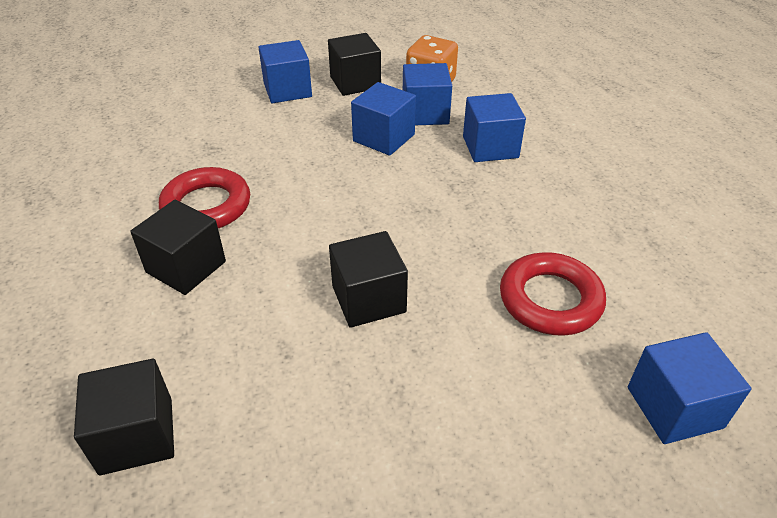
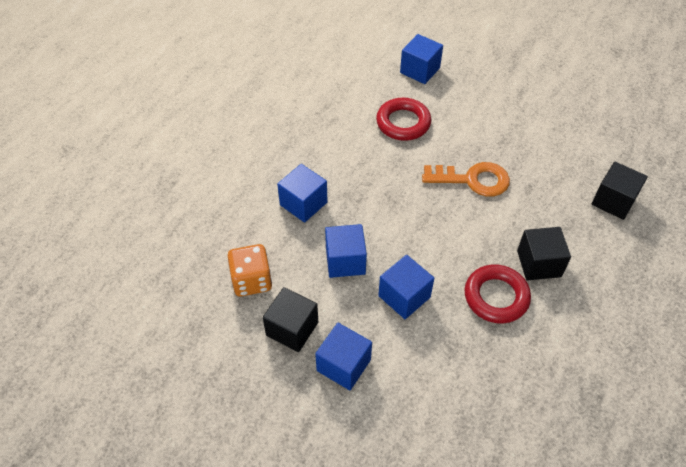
camera: 130 degrees left, 10 degrees up
black cube [329,231,408,328] -> orange key [422,162,510,197]
blue cube [403,63,452,125] -> blue cube moved to [378,255,434,319]

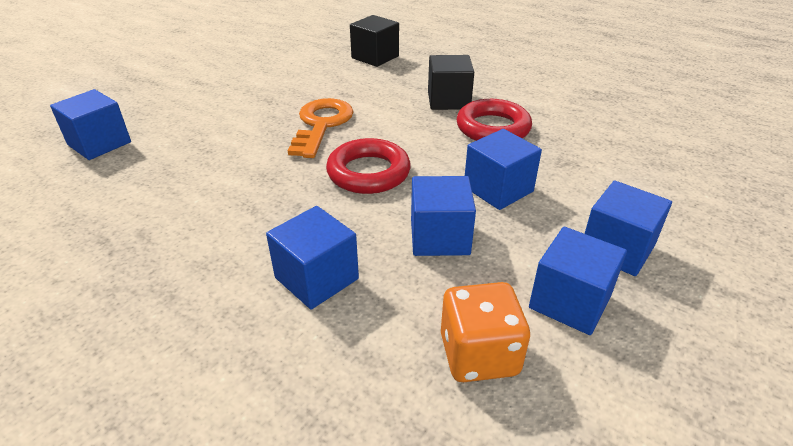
camera: 85 degrees left, 15 degrees down
black cube [263,287,318,352] -> blue cube [529,227,627,335]
red ring [376,98,431,141] -> red ring moved to [326,138,411,194]

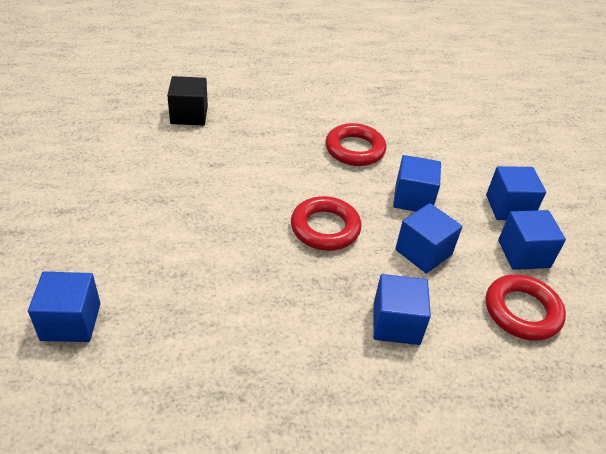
camera: 45 degrees left, 5 degrees up
orange key [288,98,354,158] -> none
black cube [428,55,474,110] -> none
orange dice [441,282,530,382] -> red ring [486,274,566,341]

